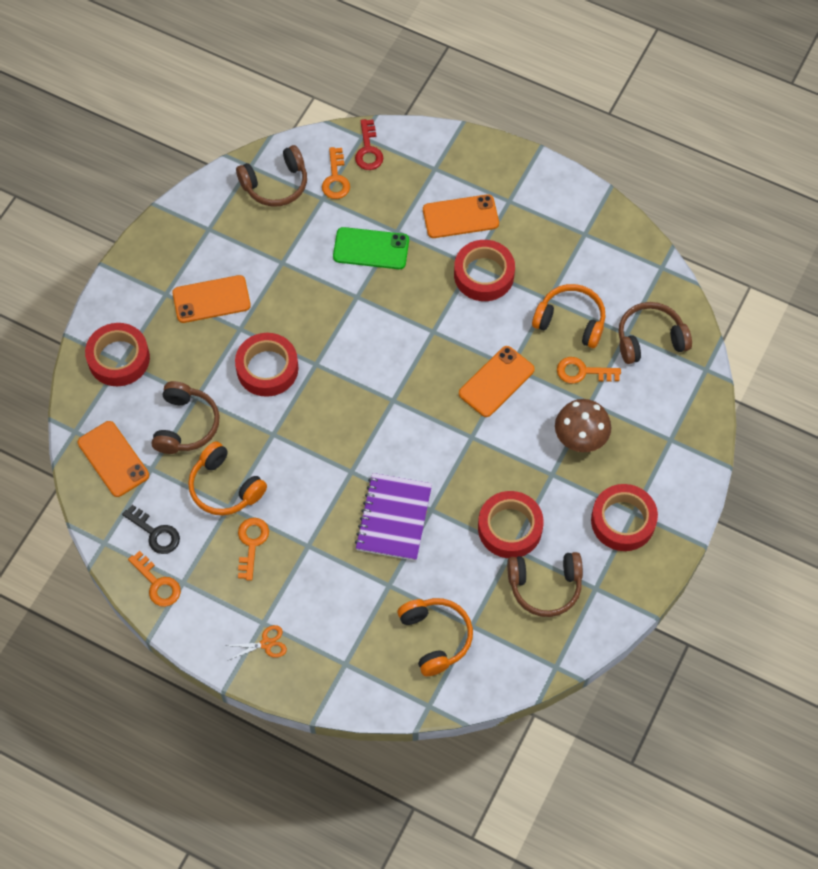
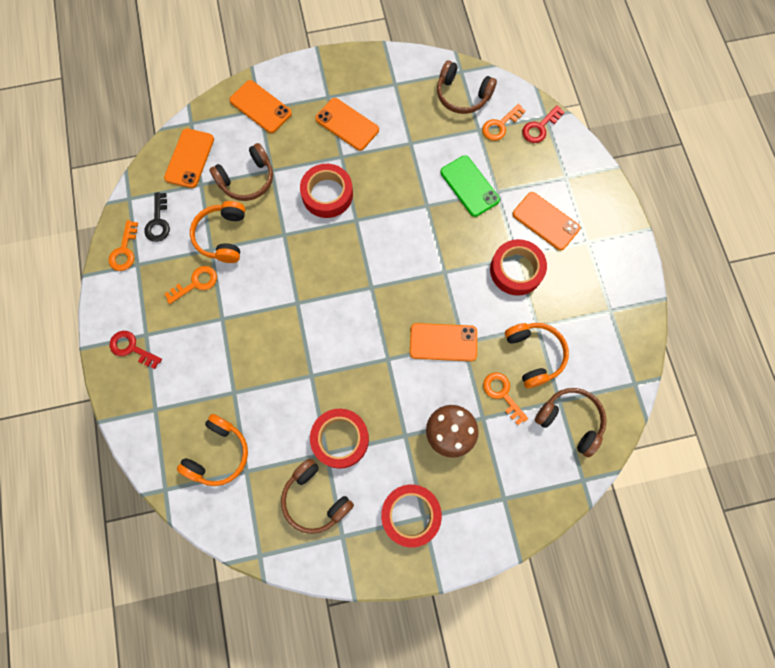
camera: 50 degrees right, 10 degrees up
red tape [85,323,150,386] -> orange phone [229,80,292,133]
orange scissors [225,625,287,660] -> red key [110,331,162,369]
purple notebook [355,473,432,561] -> none

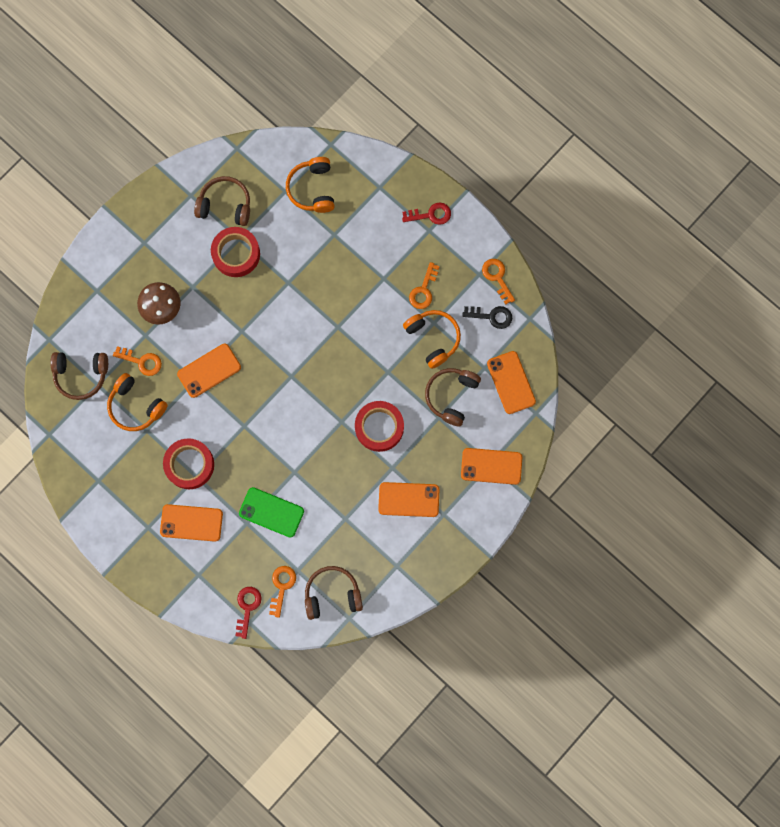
camera: 145 degrees right, 5 degrees up
black key [144,192,170,242] -> black key turned 135 degrees clockwise [462,306,512,329]
red tape [381,485,442,547] -> none

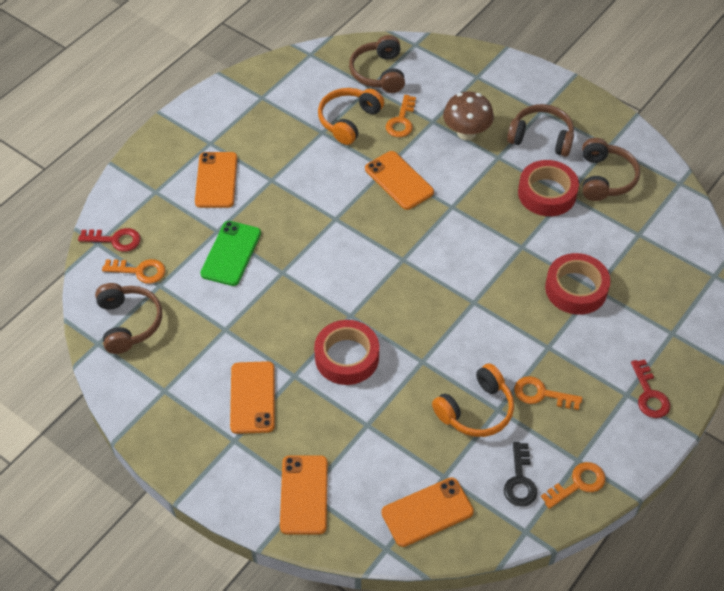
camera: 85 degrees right, 25 degrees down
red tape [163,438,214,489] -> red tape moved to [545,253,610,315]
orange headphones [286,157,335,213] -> none
brown headphones [425,368,481,427] -> brown headphones moved to [507,104,574,157]

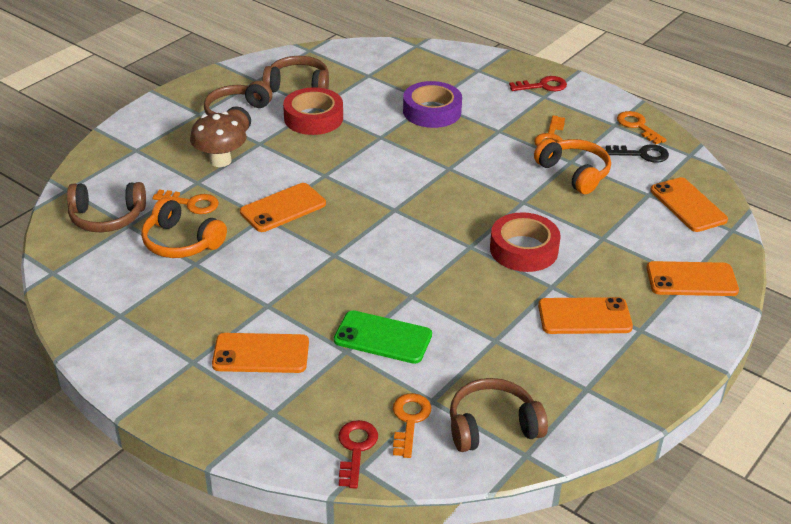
camera: 90 degrees left, 15 degrees down
red tape [545,253,610,315] -> purple tape [403,81,462,128]

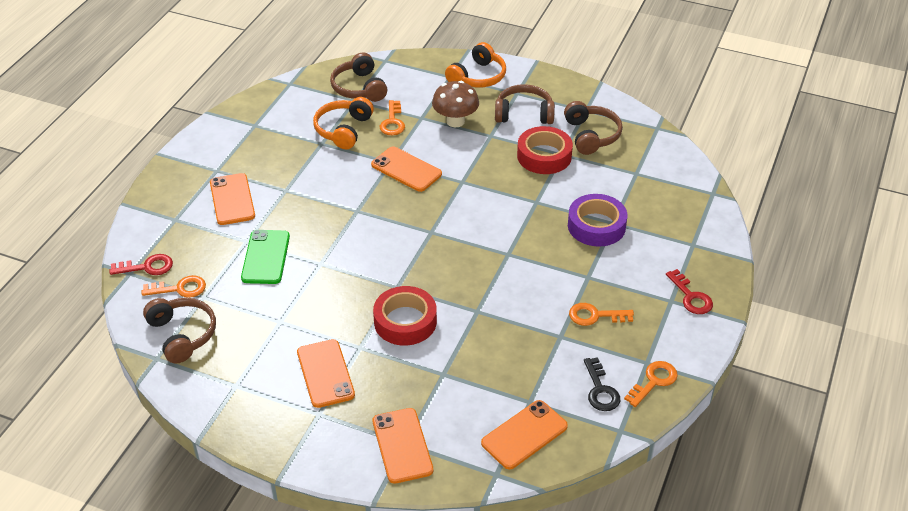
camera: 75 degrees right, 5 degrees up
orange headphones [534,139,611,194] -> orange headphones moved to [445,42,506,87]

